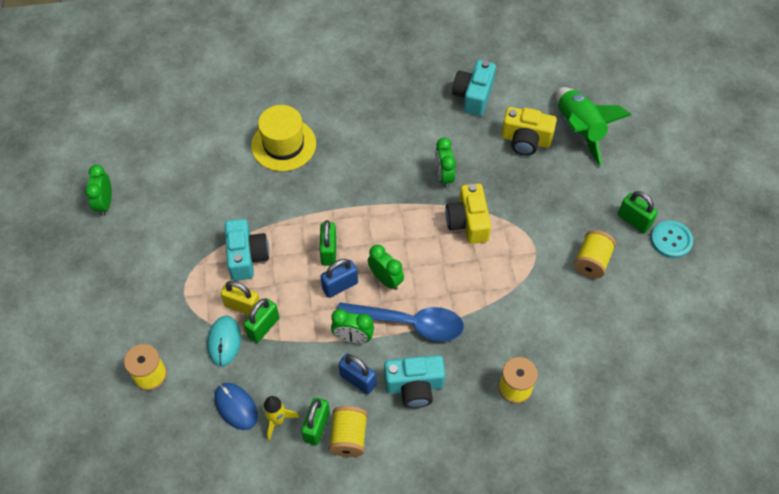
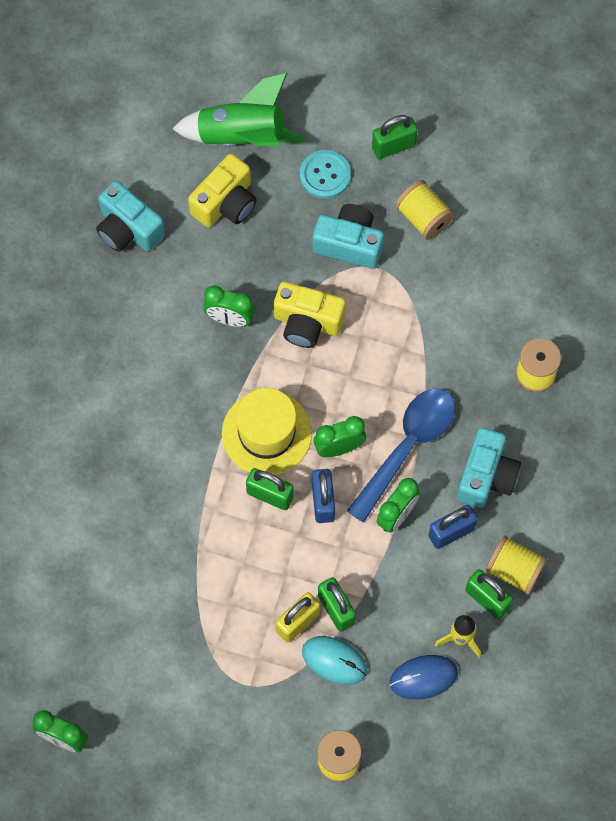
camera: 65 degrees left, 10 degrees up
turquoise camera [225,219,269,281] -> turquoise camera moved to [313,204,384,269]
yellow hat [251,105,316,171] -> yellow hat moved to [222,388,312,475]
turquoise button [651,220,693,258] -> turquoise button moved to [300,150,351,199]

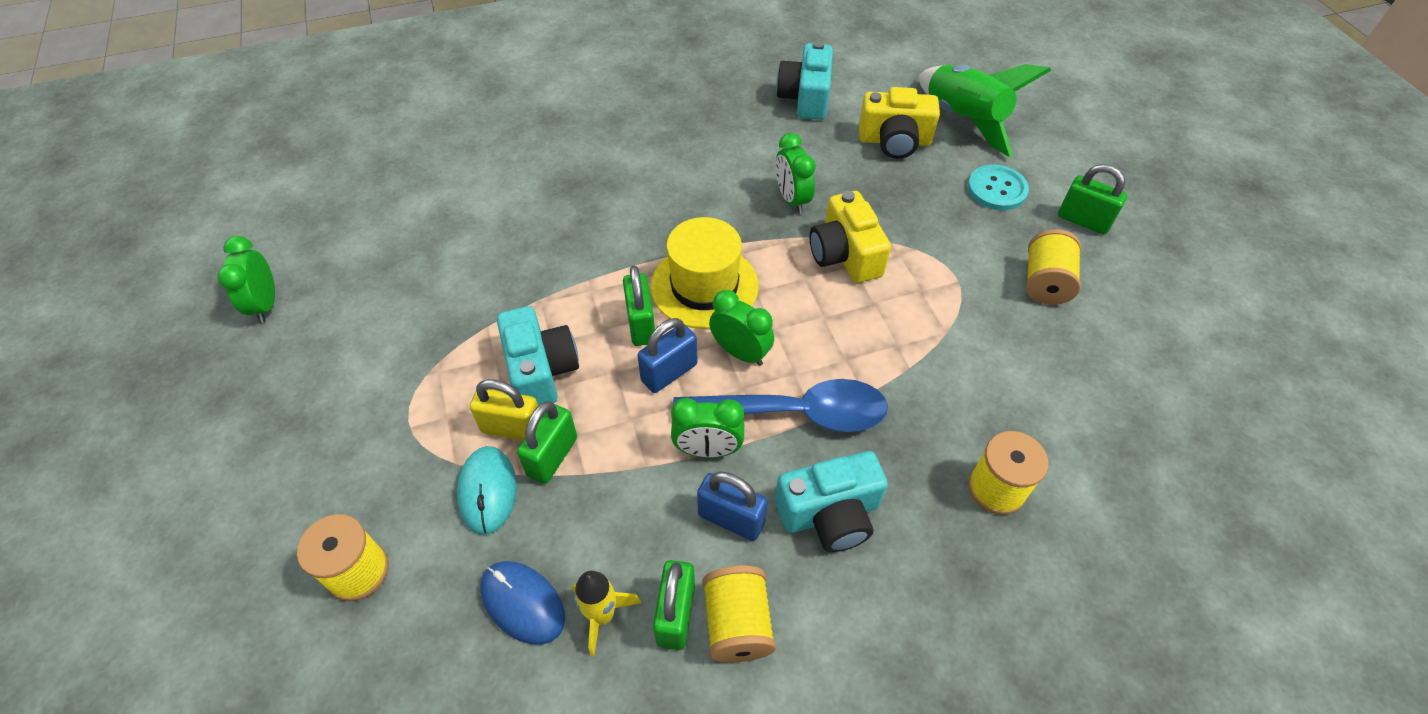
camera: 55 degrees right, 15 degrees down
turquoise camera [313,204,384,269] -> turquoise camera moved to [497,306,579,405]

